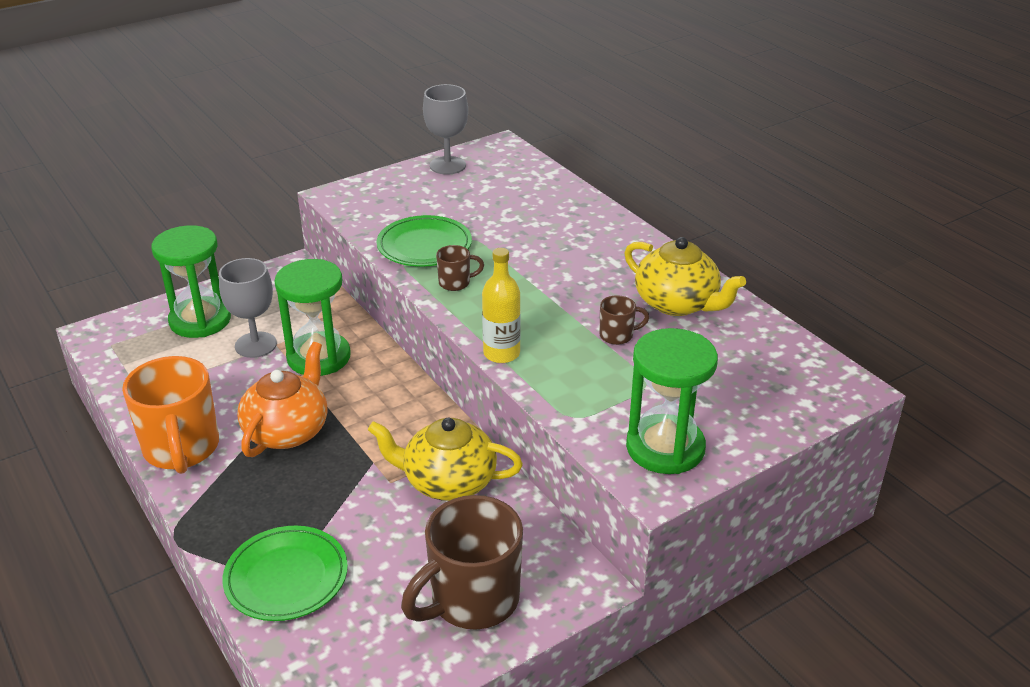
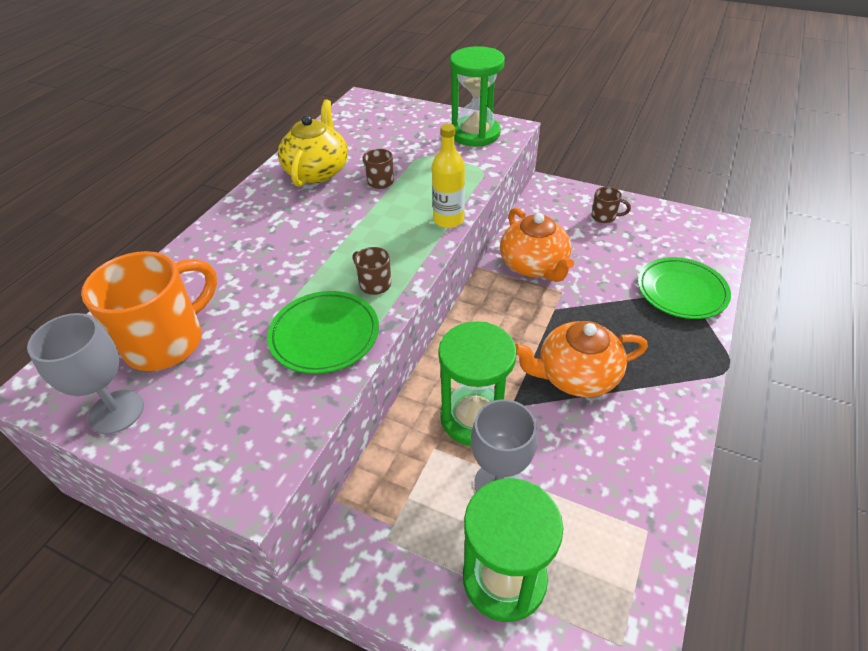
camera: 120 degrees left, 10 degrees up
orange mug [122,356,219,474] -> orange mug moved to [81,251,217,371]
yellow teapot [368,418,523,501] -> orange teapot [500,208,574,282]
brown mug [401,495,523,629] -> brown mug [592,187,631,223], size x0.45

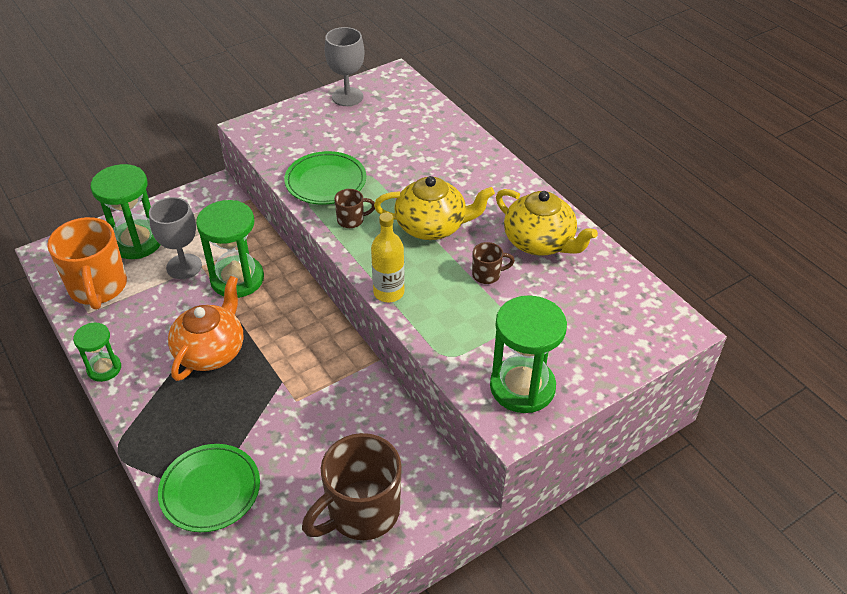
camera: 120 degrees right, 0 degrees up
orange mug [81,251,217,371] -> orange mug moved to [47,217,127,310]
orange teapot [500,208,574,282] -> none
brown mug [592,187,631,223] -> brown mug [302,433,402,540], size x2.24
none -> green hourglass [73,323,121,382]
none -> yellow teapot [374,176,495,240]

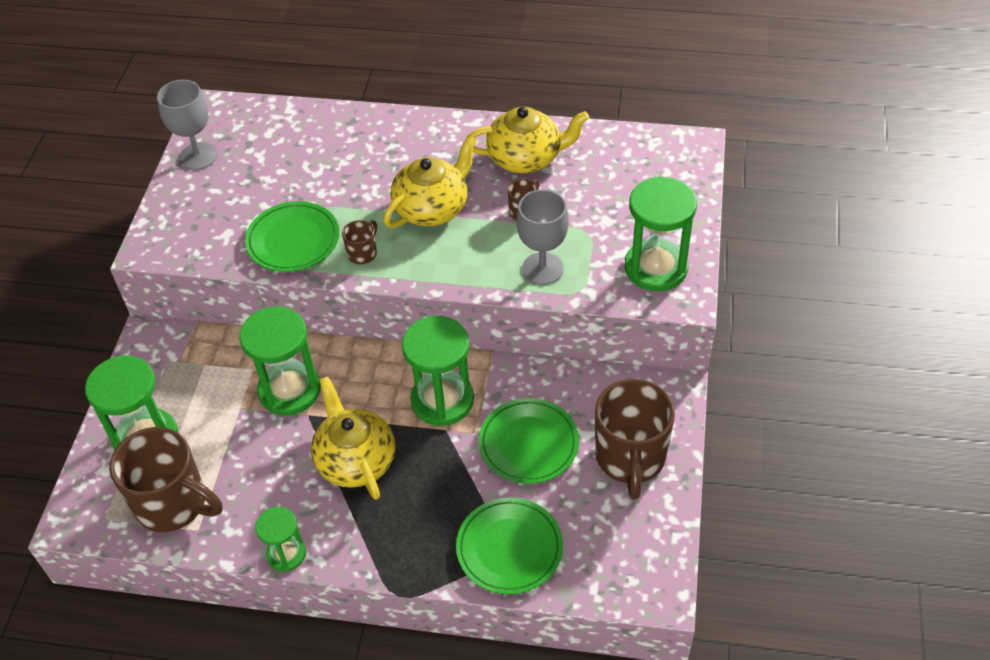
camera: 45 degrees left, 5 degrees up
orange mug [47,217,127,310] -> brown mug [109,427,222,532]
grey goblet [149,197,202,279] -> grey goblet moved to [516,189,569,285]
orange teapot [168,276,244,381] -> yellow teapot [311,377,395,500]
yellow bottle [371,212,405,302] -> none
none -> green hourglass [402,316,474,426]
none -> green plate [479,398,579,484]

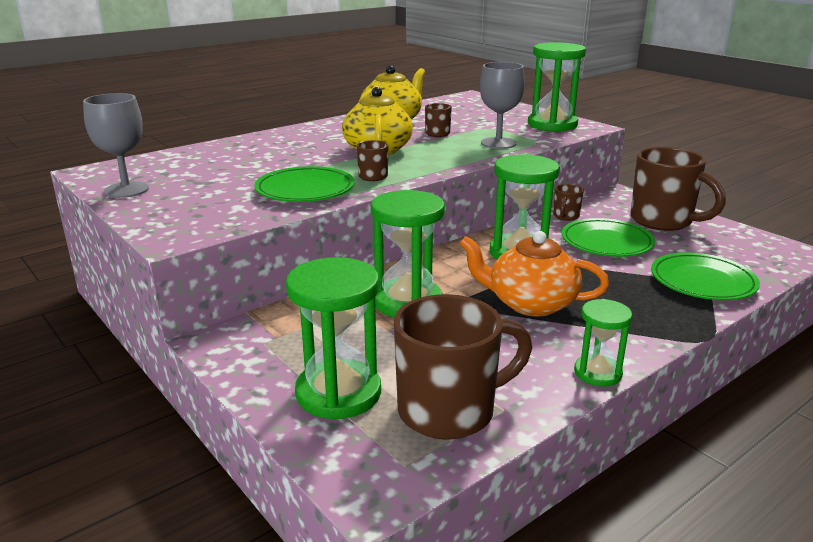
camera: 50 degrees left, 25 degrees down
yellow teapot [311,377,395,500] -> orange teapot [459,231,609,317]
none -> brown mug [553,184,584,221]

